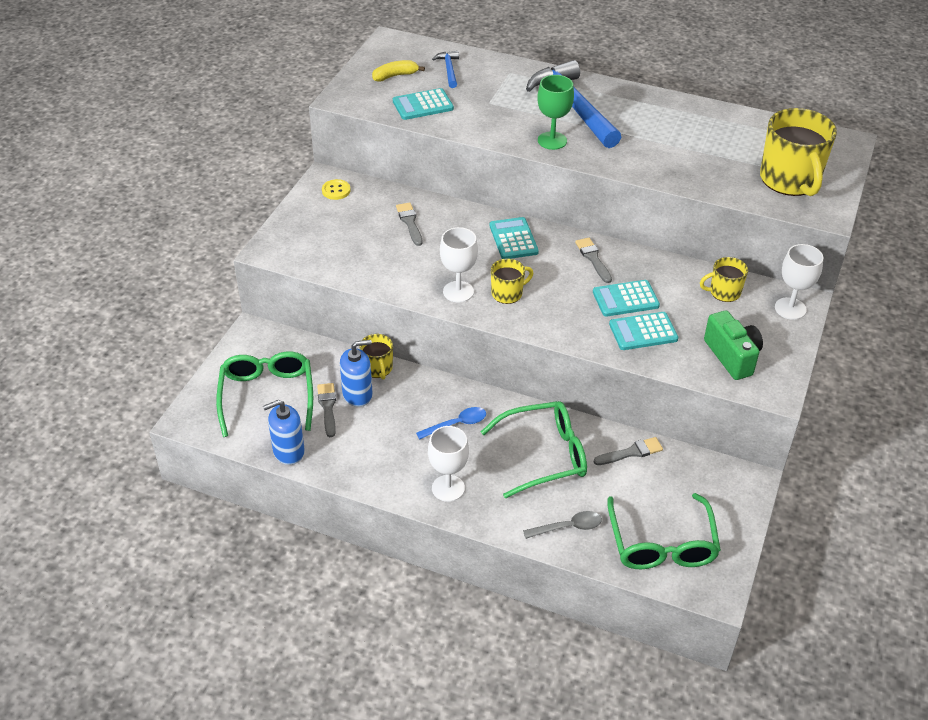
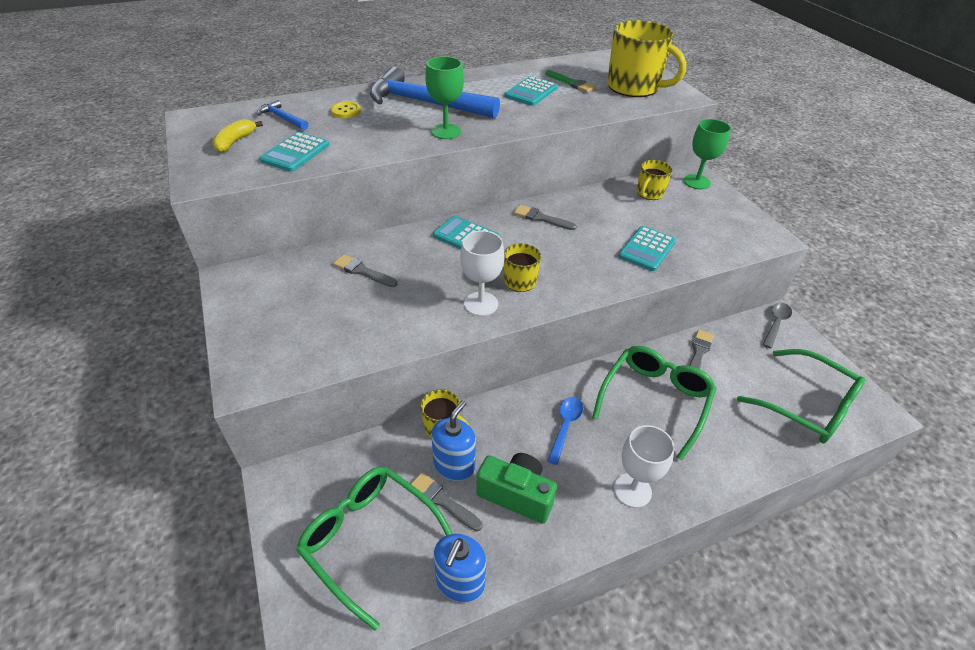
camera: 45 degrees left, 0 degrees up
yellow button [322,179,351,200] -> yellow button moved to [331,102,361,118]
grey spoon [523,511,602,539] -> grey spoon moved to [763,303,792,349]
turquoise calculator [593,280,660,317] -> turquoise calculator moved to [504,76,558,106]
green camera [704,311,763,380] -> green camera moved to [476,453,557,523]
white goblet [775,244,824,320] -> green goblet [684,119,731,189]
none -> green brush [545,70,596,92]

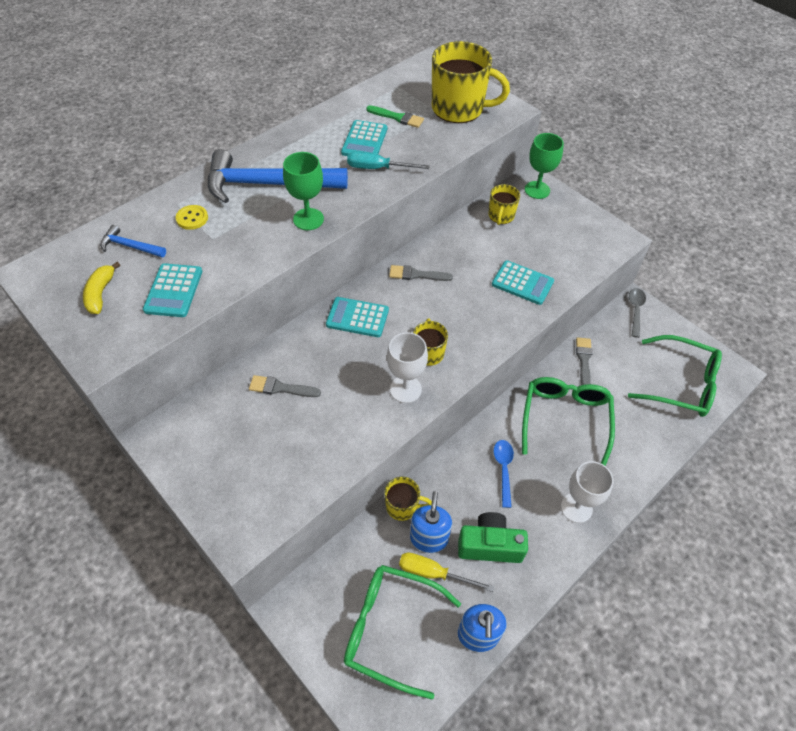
camera: 20 degrees left, 10 degrees up
grey brush [411,472,482,531] -> yellow screwdriver [399,552,494,592]
turquoise calculator [619,226,676,271] -> turquoise calculator turned 75 degrees counterclockwise [492,260,554,305]
none -> turquoise screwdriver [347,151,430,169]

